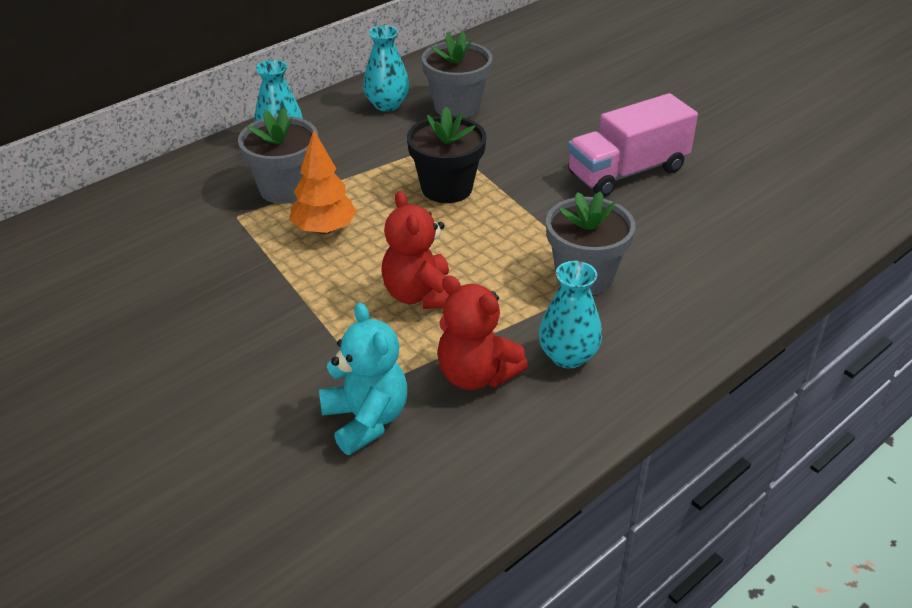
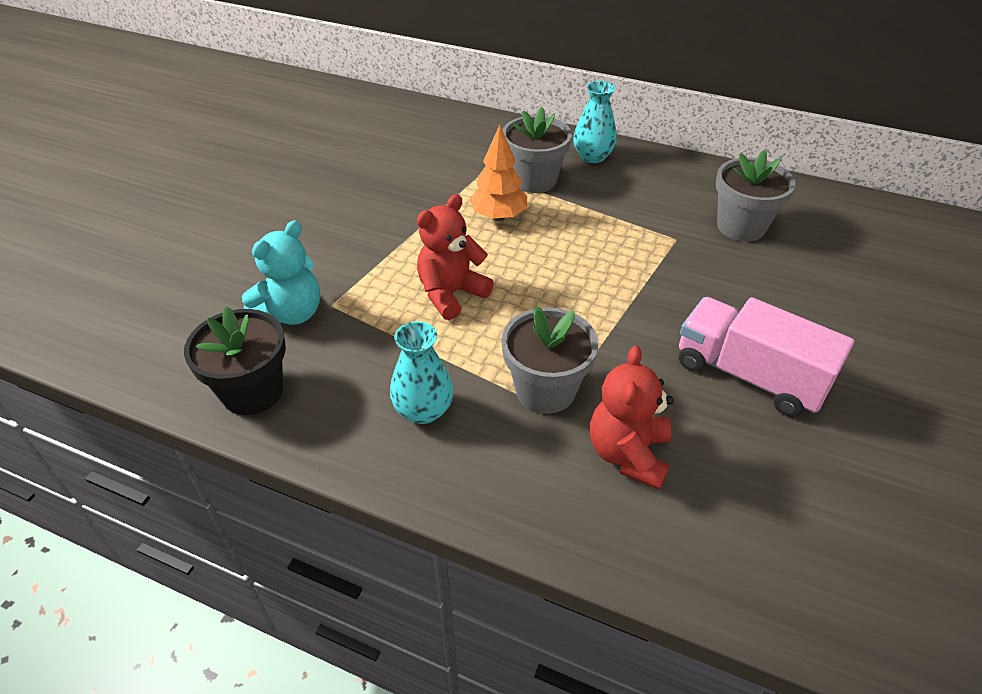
camera: 65 degrees right, 5 degrees up
turquoise vase [363,25,409,111] -> none
black flower pot [407,107,486,203] -> black flower pot moved to [184,306,286,415]
red teddy bear [437,275,528,390] -> red teddy bear moved to [590,346,674,490]

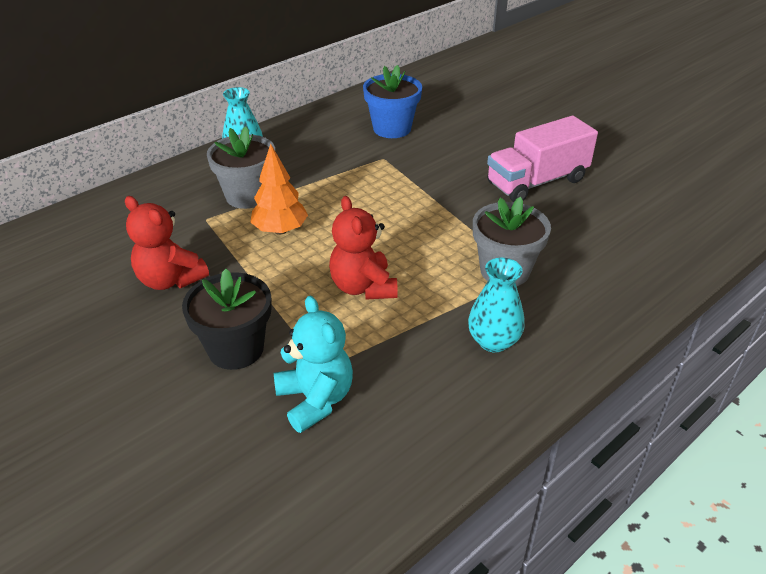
camera: 65 degrees left, 5 degrees down
black flower pot [184,306,286,415] -> black flower pot moved to [182,269,272,370]
red teddy bear [590,346,674,490] -> red teddy bear moved to [125,196,209,290]
grey flower pot [716,150,796,241] -> blue flower pot [363,65,422,138]

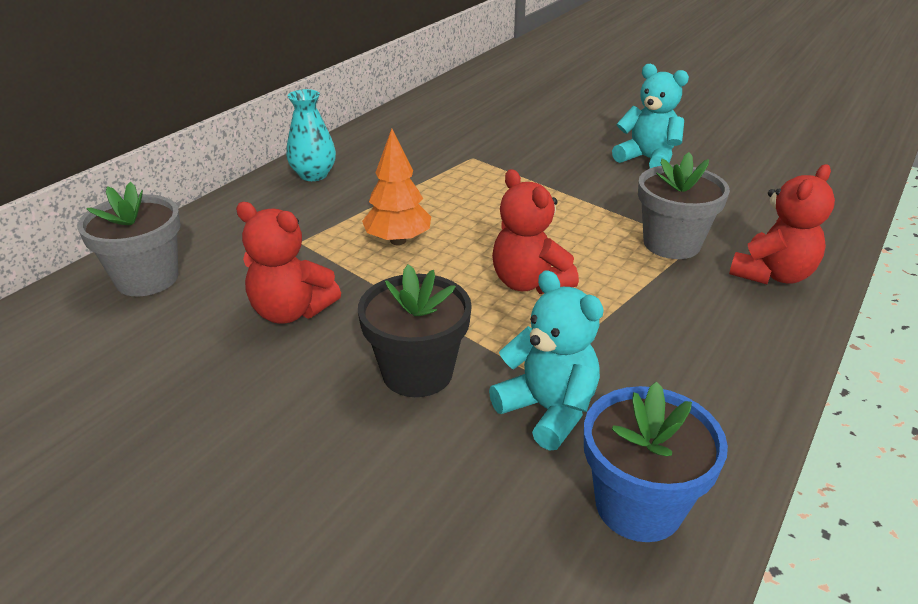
camera: 15 degrees left, 5 degrees down
grey flower pot [207,126,275,209] -> grey flower pot moved to [77,182,181,296]
blue flower pot [363,65,422,138] -> blue flower pot moved to [584,382,728,542]
turquoise vase [468,258,525,353] -> none
pink truck [487,116,598,202] -> turquoise teddy bear [612,64,689,168]
none -> red teddy bear [729,164,835,284]

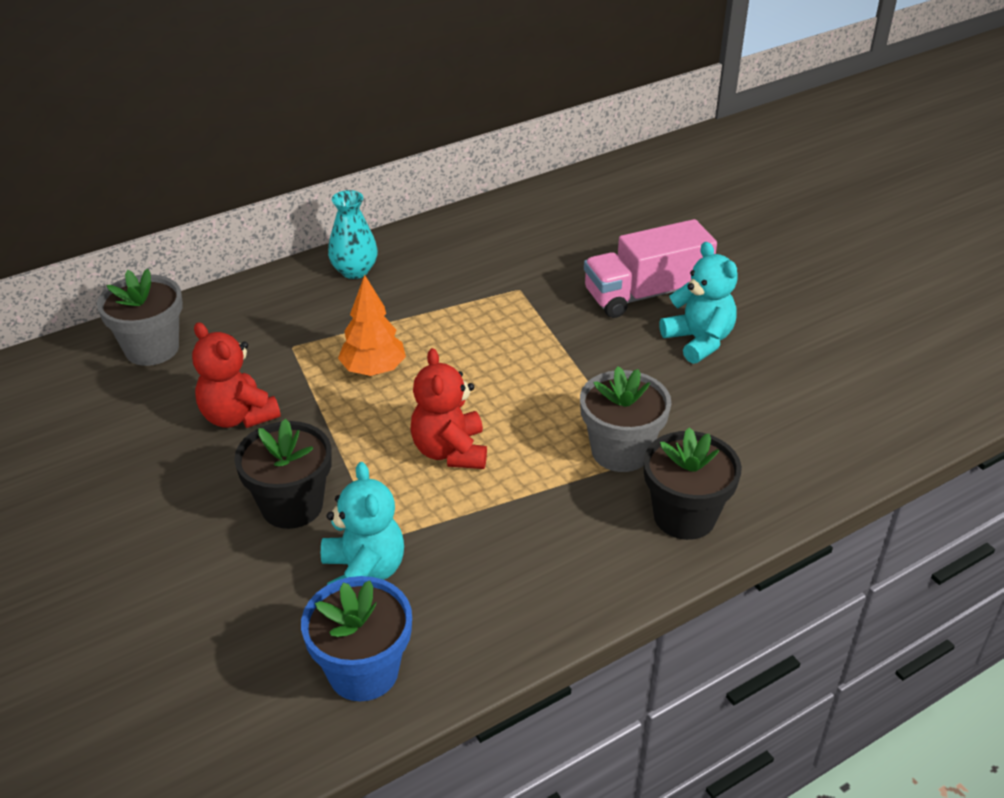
camera: 25 degrees right, 5 degrees up
red teddy bear [729,164,835,284] -> black flower pot [644,427,742,540]
none -> pink truck [584,219,717,318]

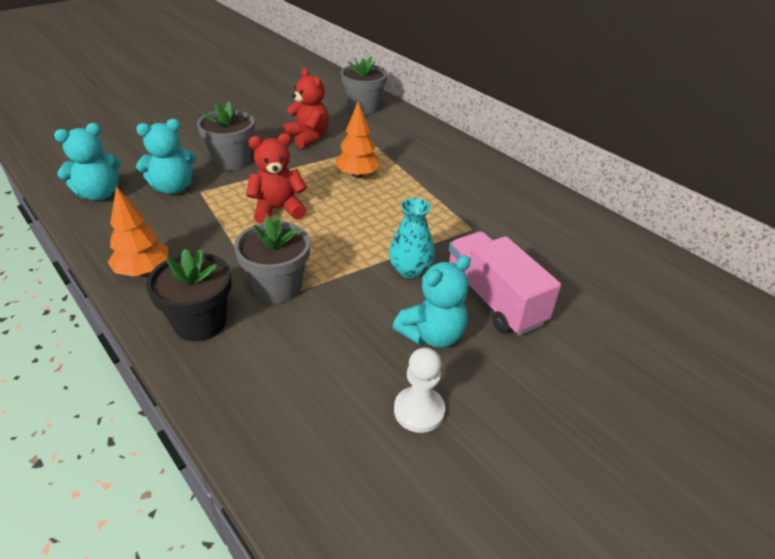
camera: 80 degrees right, 0 degrees up
red teddy bear [192,322,281,428] -> red teddy bear turned 105 degrees clockwise [283,68,329,148]
black flower pot [234,419,332,529] -> grey flower pot [197,101,255,170]
blue flower pot [301,576,412,701] -> turquoise teddy bear [54,123,121,201]
turquoise vase [328,190,378,279] -> turquoise vase moved to [389,198,435,279]
none -> orange tree [107,186,169,276]
none -> white pawn [394,347,445,433]

